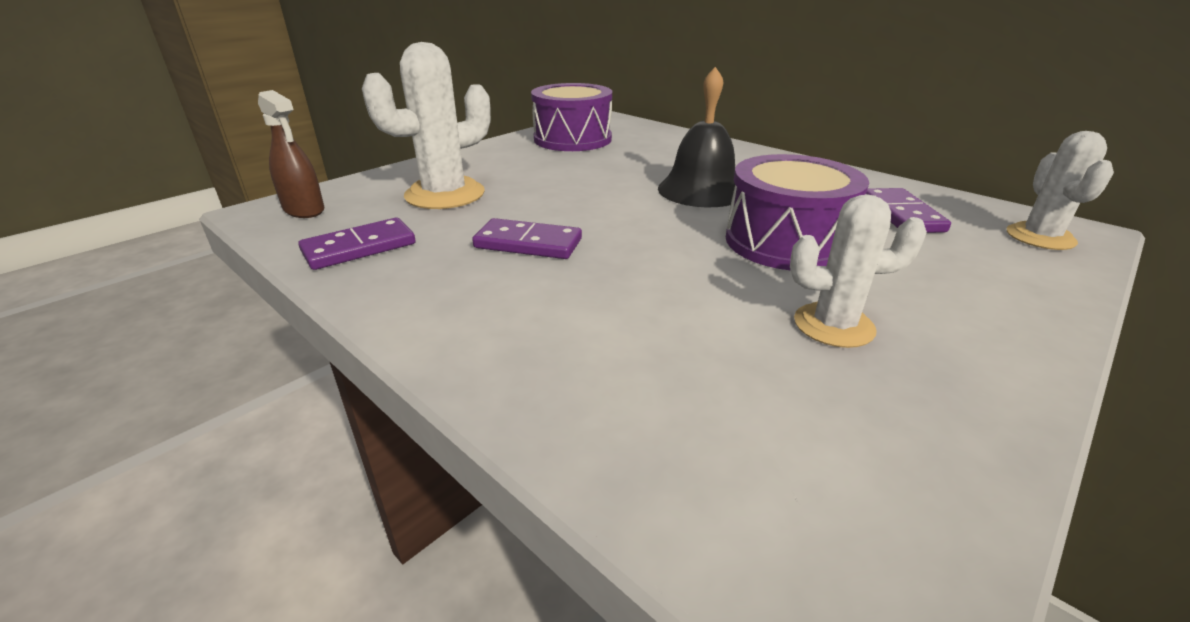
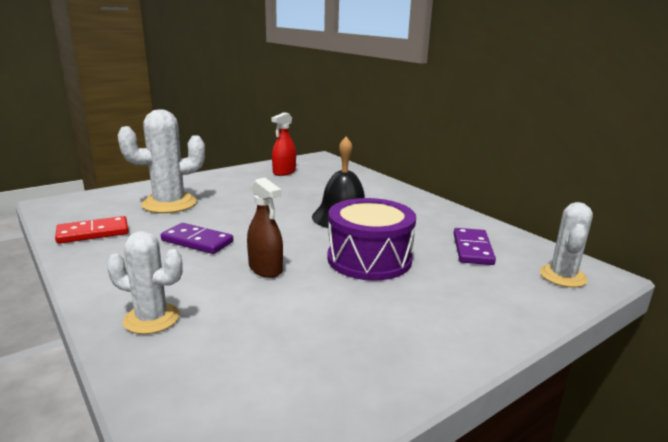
camera: 10 degrees right, 10 degrees down
brown spray bottle [258,90,325,218] -> brown spray bottle moved to [247,178,283,278]
purple domino [298,218,416,270] -> red domino [55,216,129,244]
purple drum [531,83,612,151] -> red spray bottle [271,112,296,176]
white cactus [790,194,927,348] -> white cactus moved to [107,231,183,334]

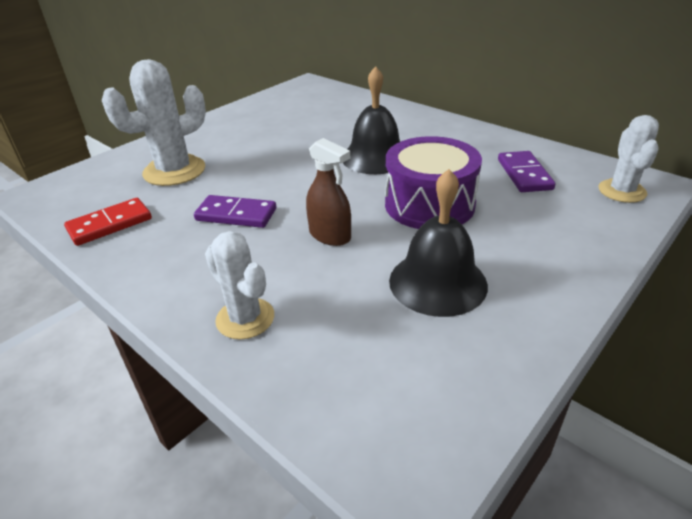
camera: 10 degrees left, 15 degrees up
white cactus [107,231,183,334] -> white cactus turned 45 degrees clockwise [205,231,274,340]
red spray bottle [271,112,296,176] -> none
none -> black bell [389,169,488,317]

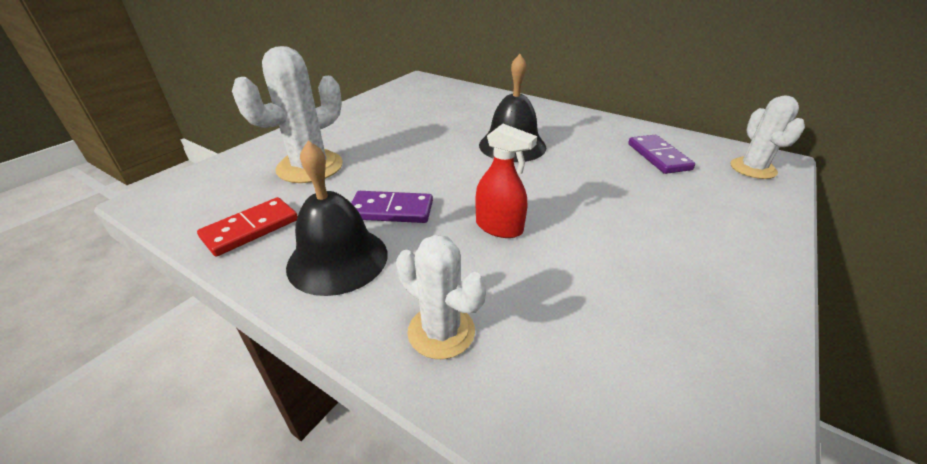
camera: 10 degrees left, 0 degrees up
brown spray bottle [306,138,351,246] -> red spray bottle [476,124,537,238]
purple drum [385,136,482,229] -> none
black bell [389,169,488,317] -> black bell moved to [286,140,388,296]

